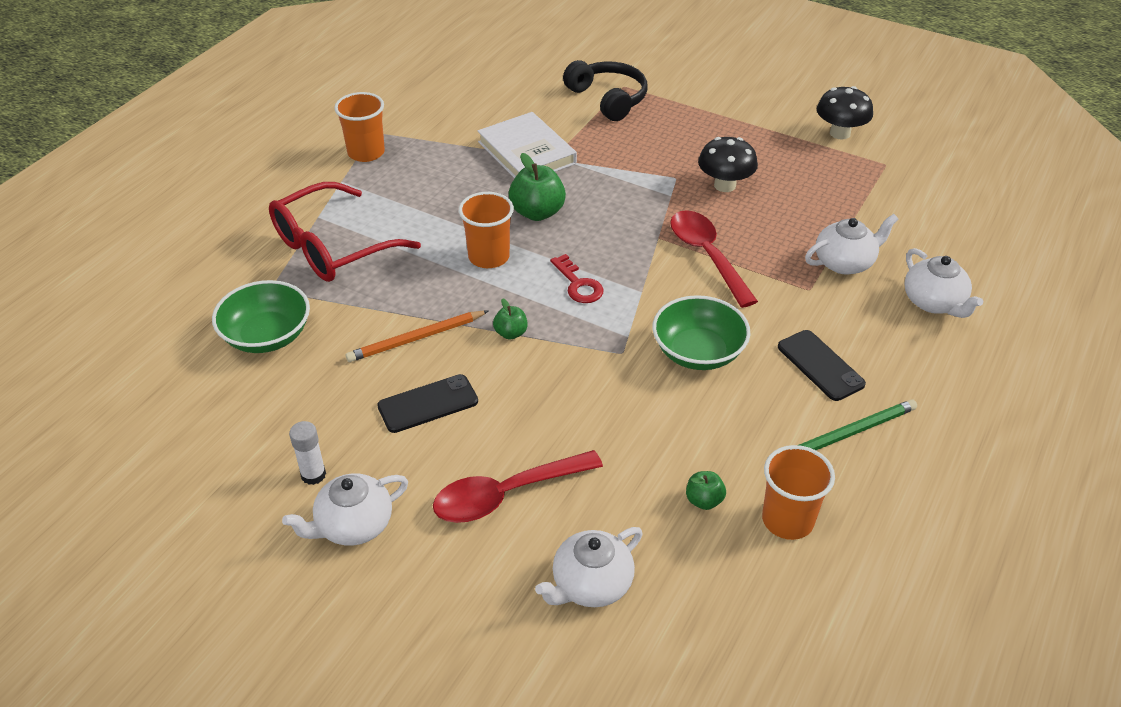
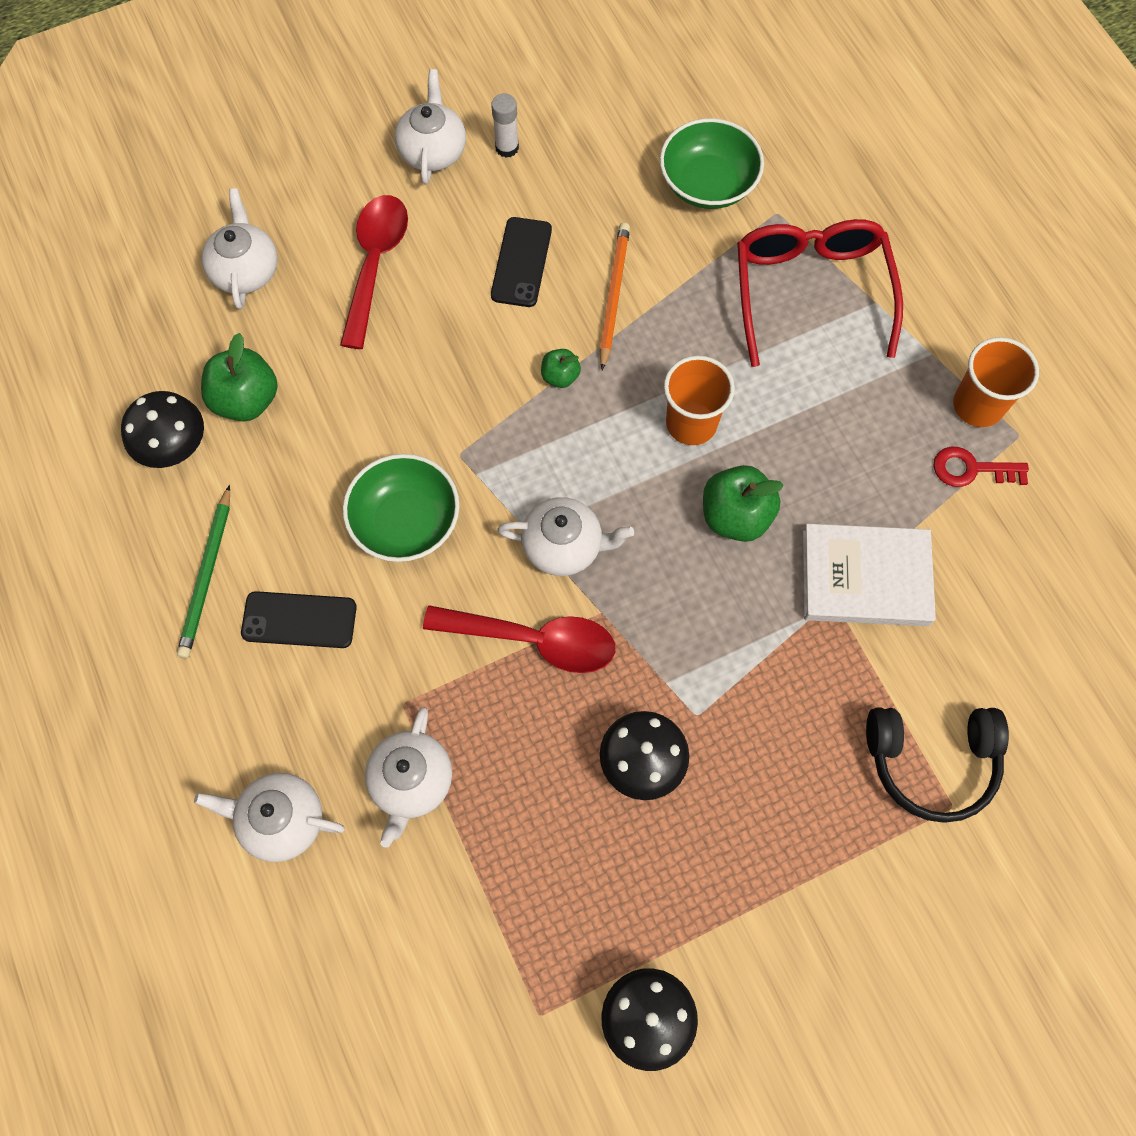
camera: 125 degrees right, 25 degrees up
red key [550,254,604,303] -> red key moved to [933,447,1029,487]
green apple [686,471,726,510] -> green apple [201,333,278,422], size x1.84
orange cup [762,445,835,540] -> black mushroom [121,391,204,468]
none -> white teapot [497,497,634,576]

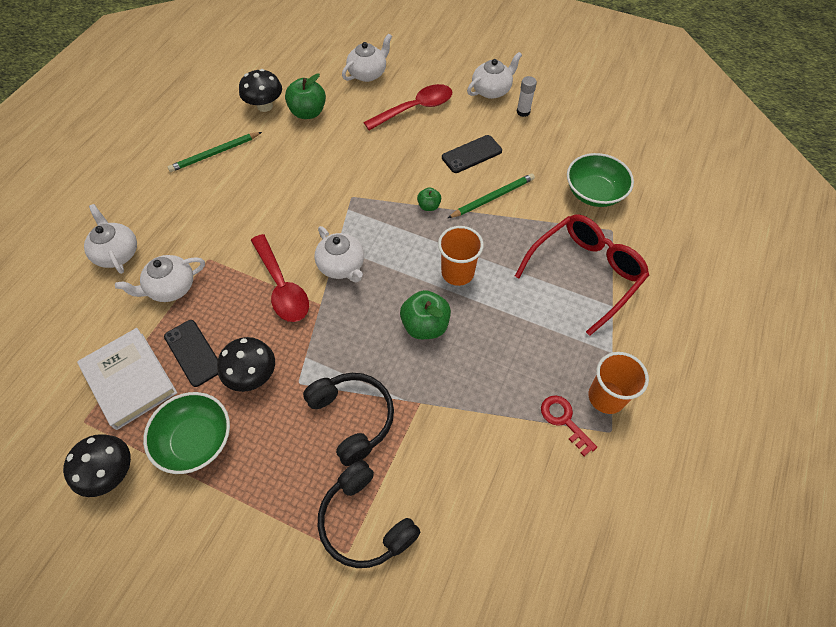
camera: 50 degrees right, 10 degrees down
black phone [241,591,357,648] -> black phone moved to [164,320,218,387]
green bowl [343,454,460,562] -> green bowl moved to [143,392,230,474]
orange pencil [599,223,630,370] -> green pencil [448,173,535,218]
white book [803,524,936,626] -> white book moved to [77,328,177,430]
none -> black headphones [303,373,394,466]

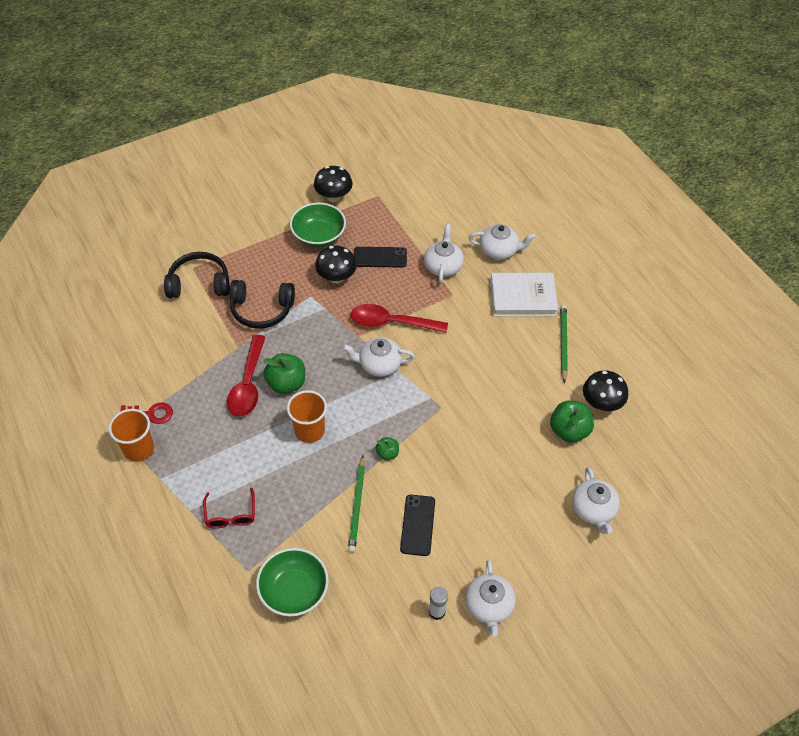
camera: 125 degrees right, 5 degrees down
white book [77,328,177,430] -> white book moved to [491,273,558,316]
red spoon [363,84,453,130] -> red spoon moved to [227,335,265,417]
red glasses [515,215,649,336] -> red glasses [203,487,255,529], size x0.51

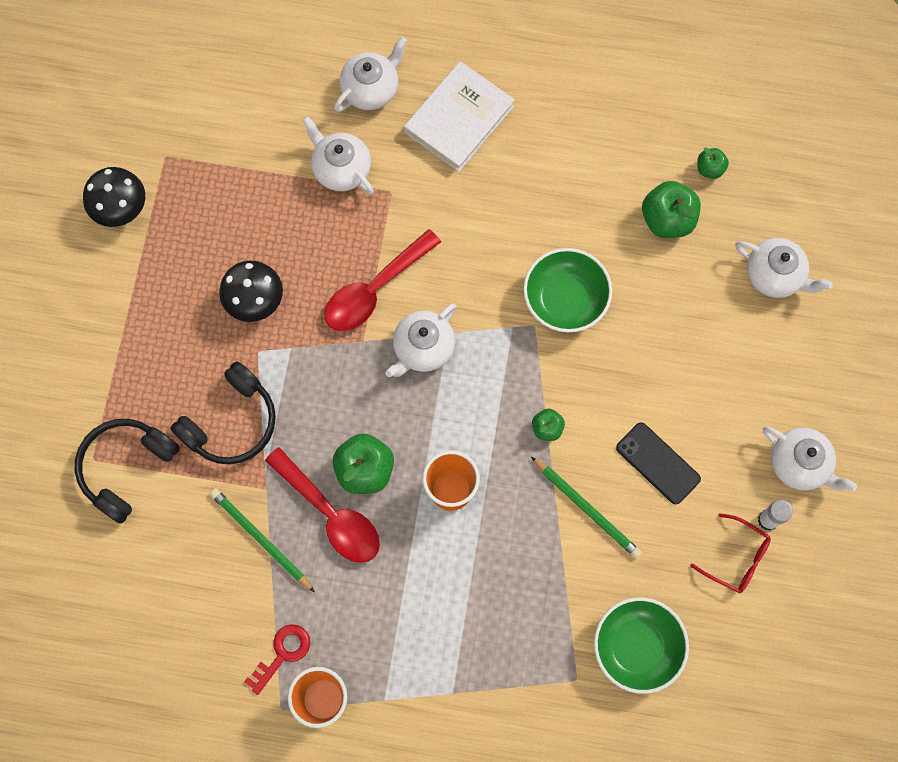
camera: 50 degrees left, 20 degrees up
red glasses [203,487,255,529] -> red glasses moved to [690,513,771,594]
green bowl [290,203,346,247] -> green bowl moved to [523,248,612,332]
black phone [354,247,407,267] -> none
green pencil [560,304,568,383] -> green pencil moved to [210,488,315,592]
black mushroom [583,371,628,411] -> none
none -> green apple [697,147,729,179]

